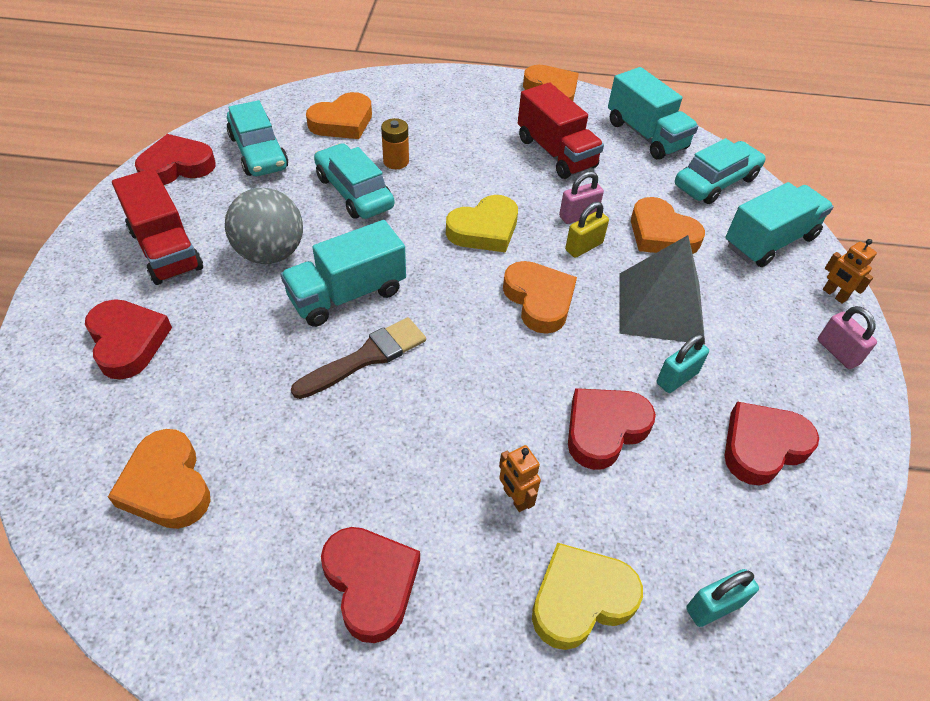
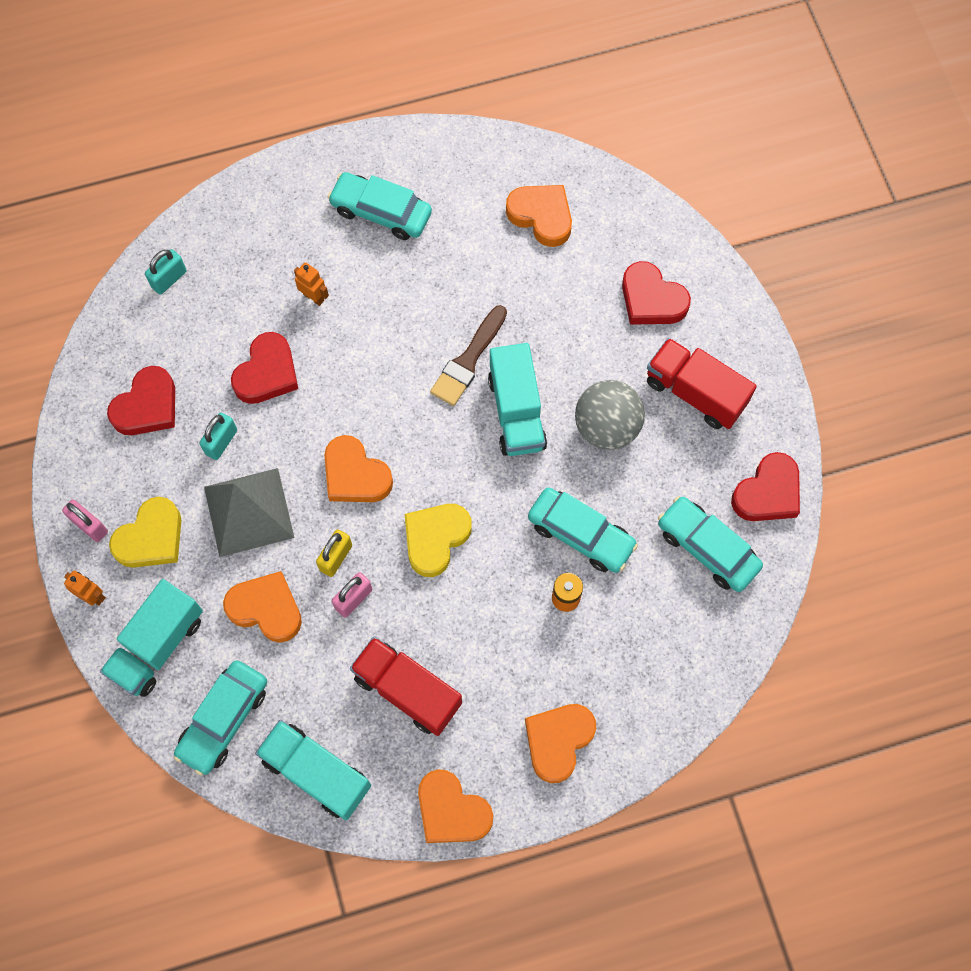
camera: 160 degrees right, 20 degrees up
turquoise truck [280,220,406,327] -> turquoise truck turned 135 degrees clockwise [488,343,547,456]
orange heart [306,92,372,139] -> orange heart moved to [525,704,596,783]
red heart [321,527,420,643] -> turquoise car [328,172,432,240]
yellow heart [532,543,643,650] -> yellow heart moved to [109,497,181,568]

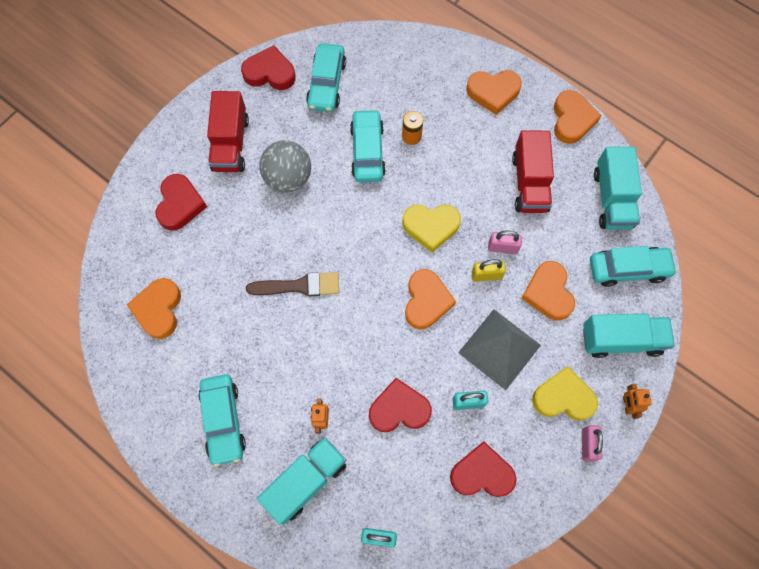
camera: 125 degrees left, 0 degrees up
turquoise truck [488,343,547,456] -> turquoise truck moved to [257,437,346,524]

